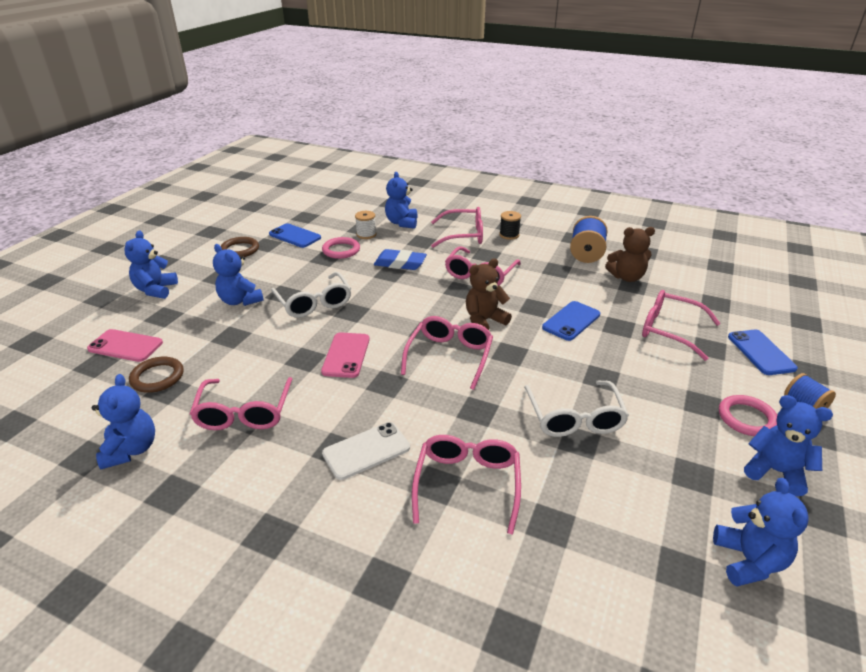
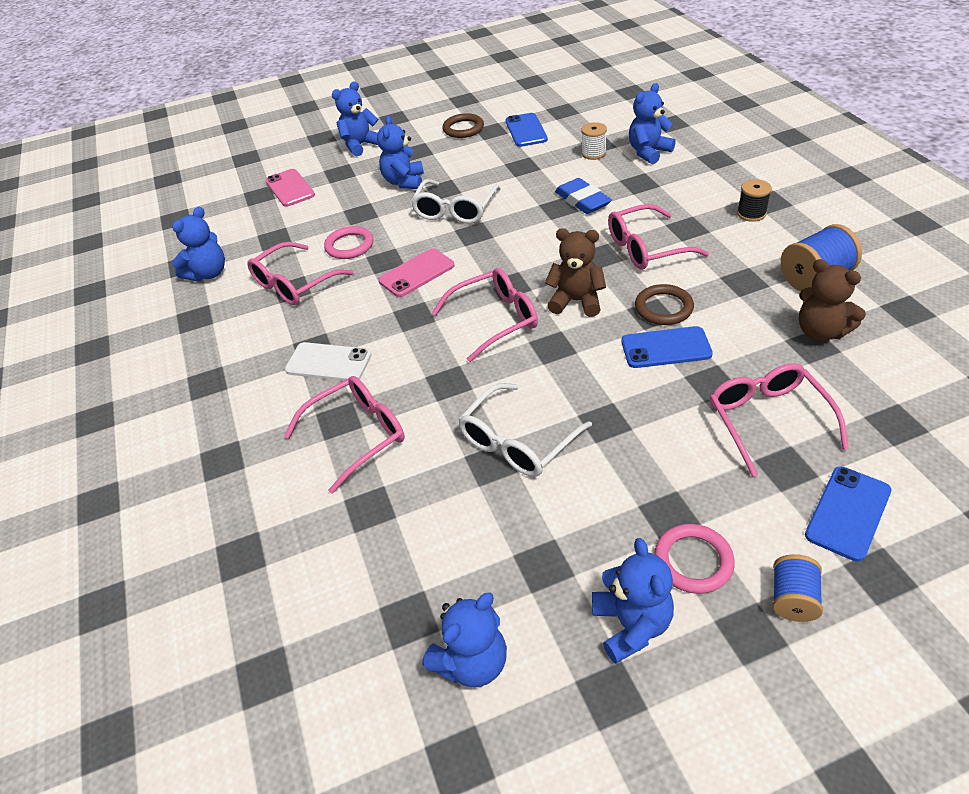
camera: 50 degrees right, 10 degrees up
brown ring [129,357,184,393] -> brown ring moved to [635,284,694,325]
pink ring [322,237,360,259] -> pink ring moved to [324,226,373,259]
pink glasses [431,207,483,248] -> none

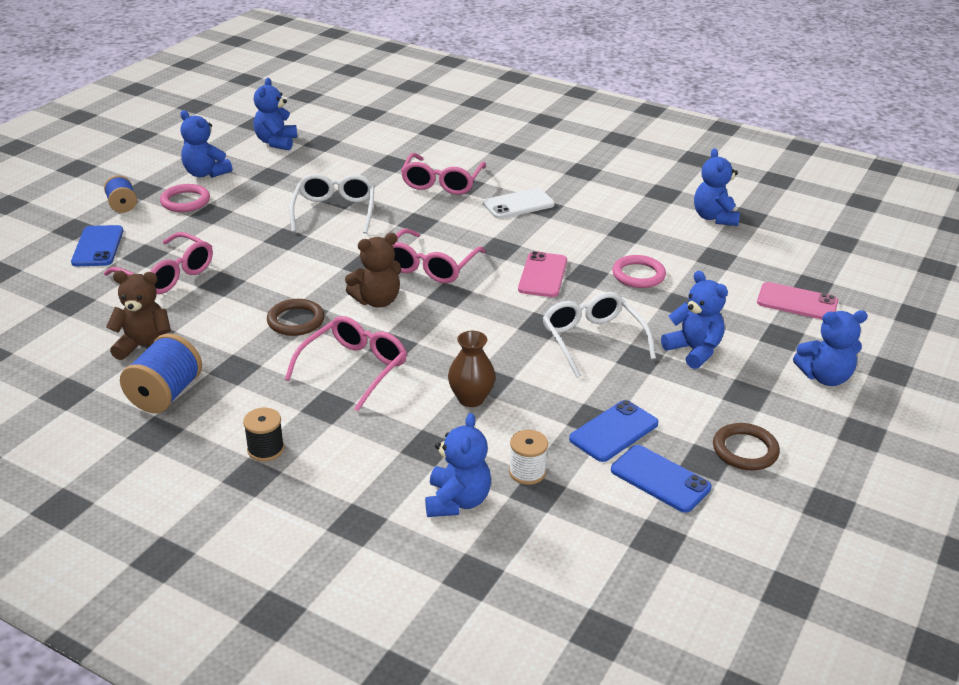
camera: 135 degrees right, 10 degrees down
pink glasses [248,242,354,305] -> none
blue teddy bear [332,81,378,156] -> blue teddy bear turned 75 degrees clockwise [793,310,868,386]
blue eraser [555,178,612,214] -> brown vase [448,331,495,407]
blue phone [621,326,713,368] -> blue phone moved to [569,400,658,462]

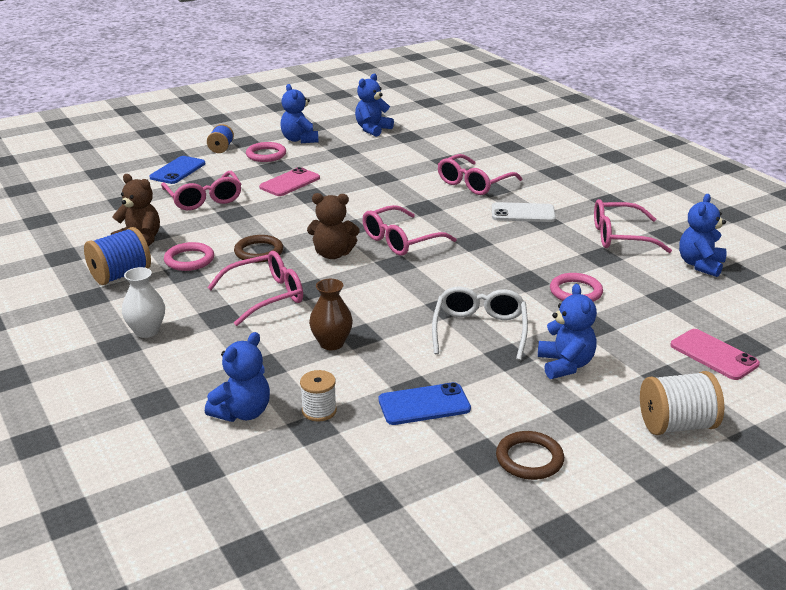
camera: 30 degrees right, 5 degrees down
black spool [243,408,284,461] -> white vase [122,267,165,338]
white glasses [289,174,374,234] -> none
pink phone [518,251,567,297] -> pink phone moved to [259,167,320,196]
blue phone [611,445,712,513] -> none
blue teddy bear [793,310,868,386] -> white spool [640,371,724,435]
none -> pink ring [164,242,214,271]
none -> pink glasses [594,199,672,253]

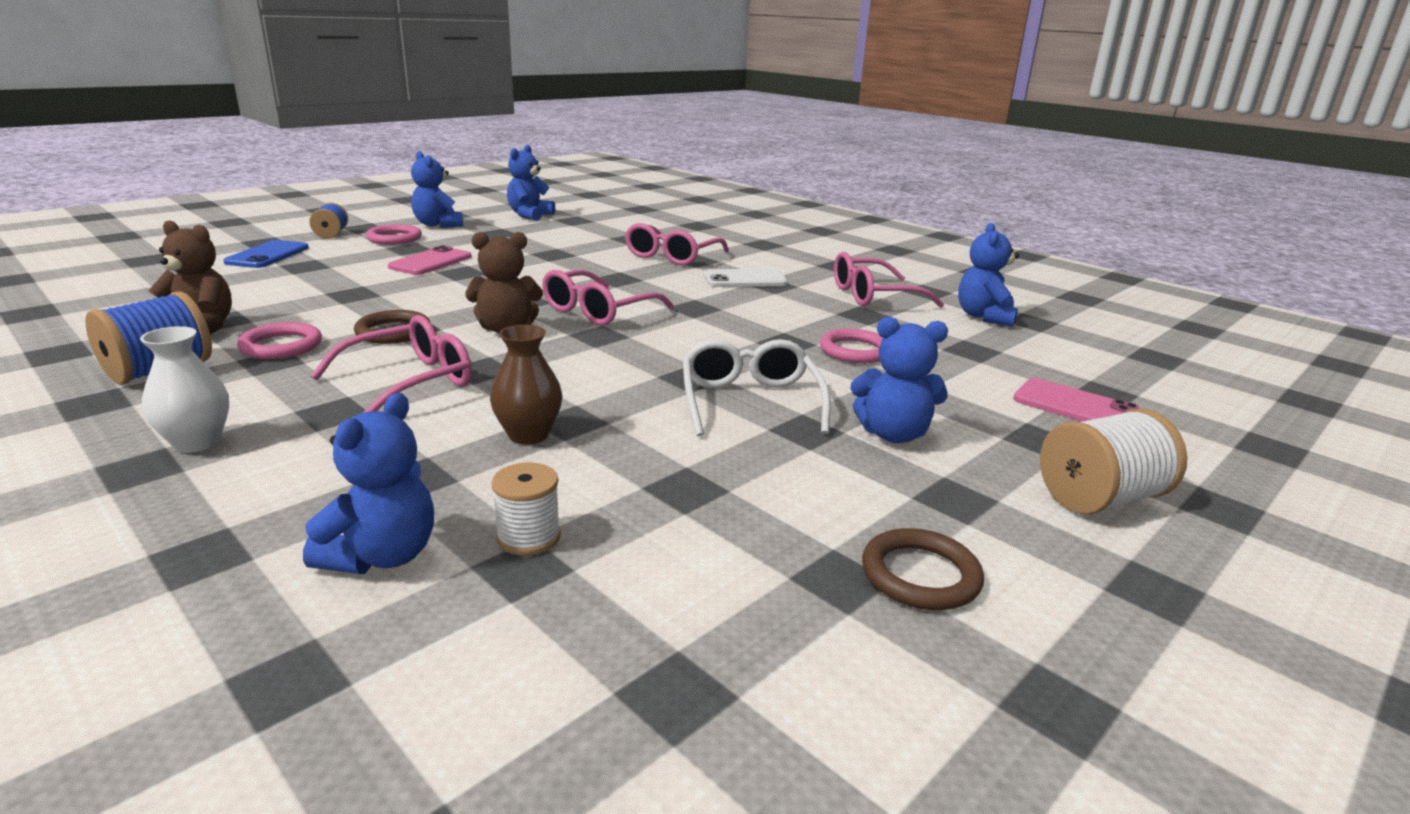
camera: 15 degrees left, 5 degrees down
pink glasses [161,171,242,210] -> none
blue phone [379,382,471,425] -> none
blue teddy bear [538,284,597,379] -> blue teddy bear turned 120 degrees clockwise [850,317,948,443]

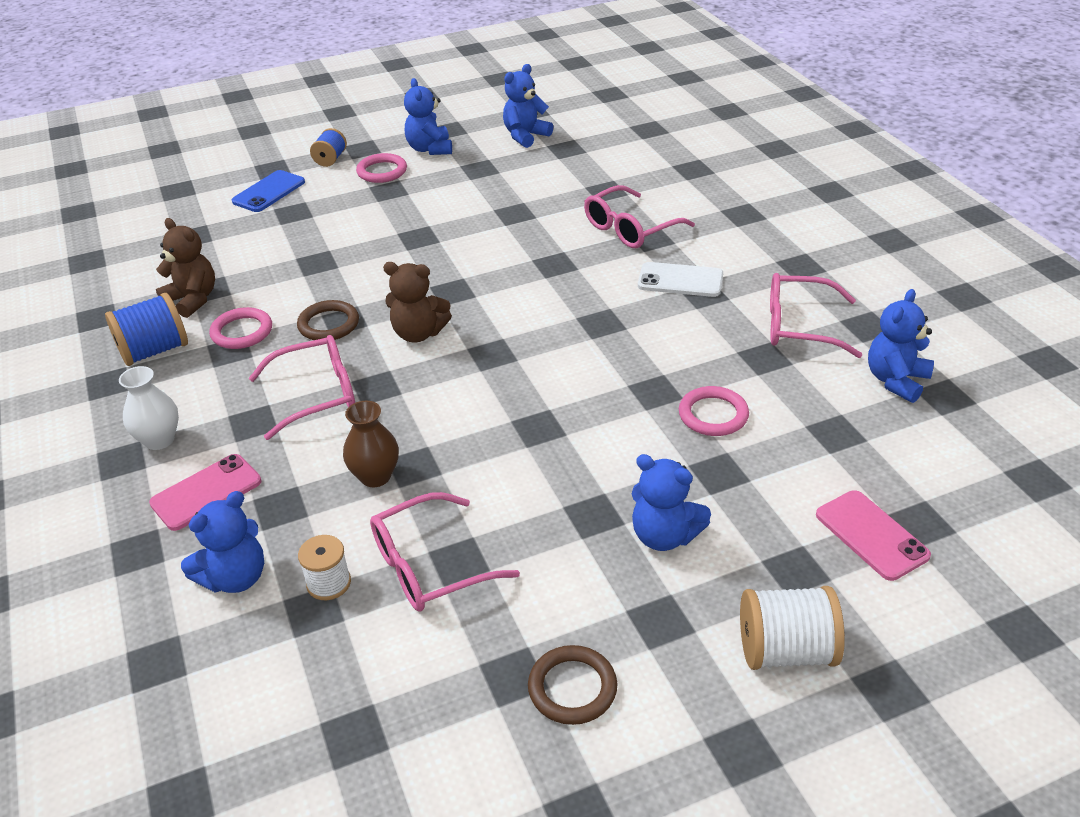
camera: 25 degrees right, 15 degrees up
pink phone [388,246,472,275] -> pink phone moved to [149,454,261,531]
pink glasses [542,270,674,326] -> pink glasses moved to [370,492,520,612]
white glasses [683,339,830,436] -> none

